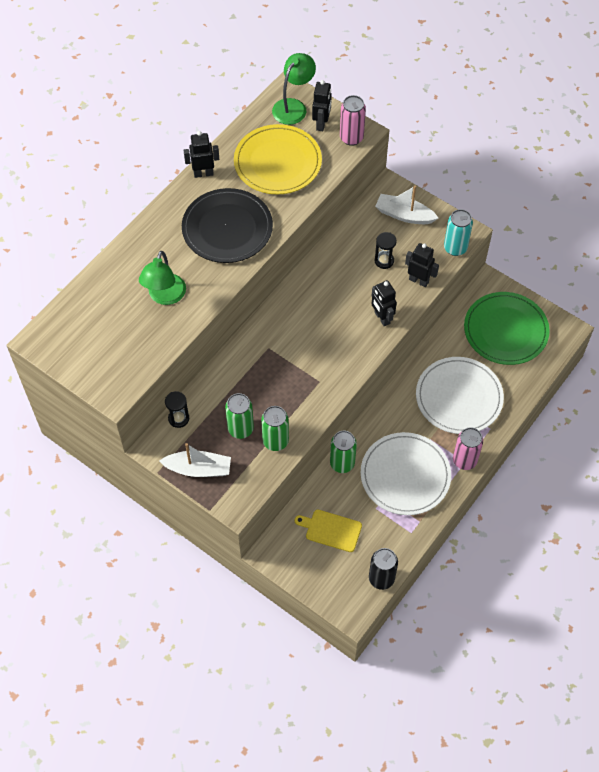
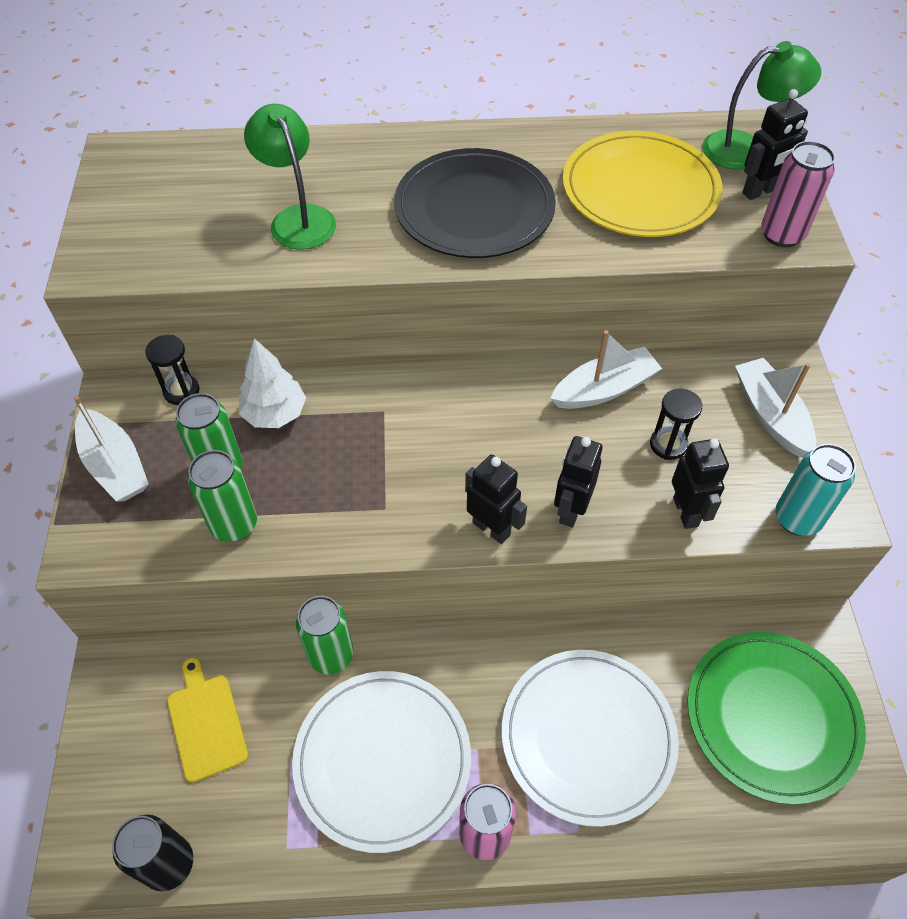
camera: 50 degrees right, 5 degrees down
green lamp [139,251,186,305] -> green lamp turned 90 degrees clockwise [244,104,336,250]
black robot [183,131,219,178] -> black robot moved to [465,455,527,544]
none -> white tree [239,338,306,428]
none -> white boat [550,330,662,409]

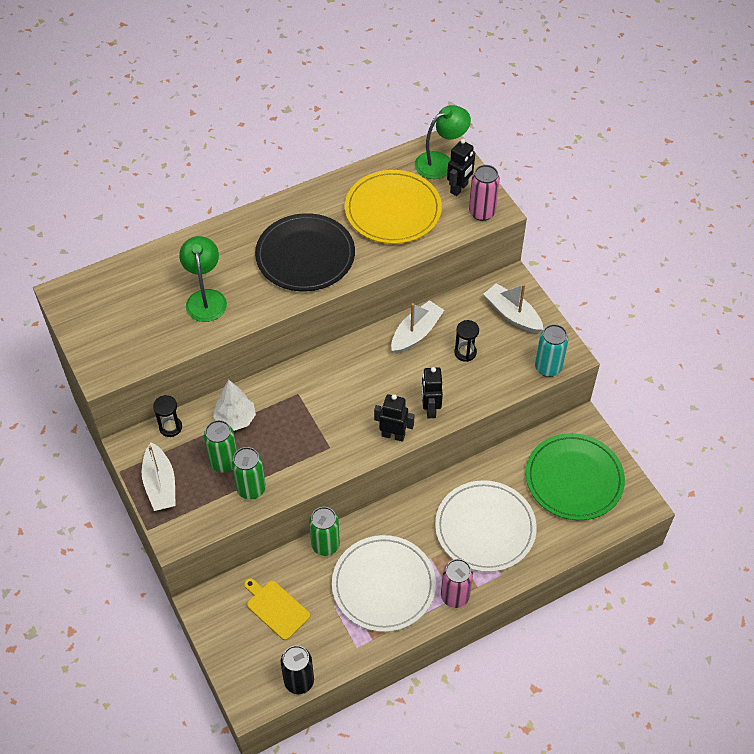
camera: 25 degrees left, 0 degrees up
white boat [74,396,149,501] -> white boat turned 45 degrees clockwise [142,442,176,511]
green lamp [244,104,336,250] -> green lamp turned 45 degrees clockwise [179,236,227,322]
black robot [672,439,729,529] -> none

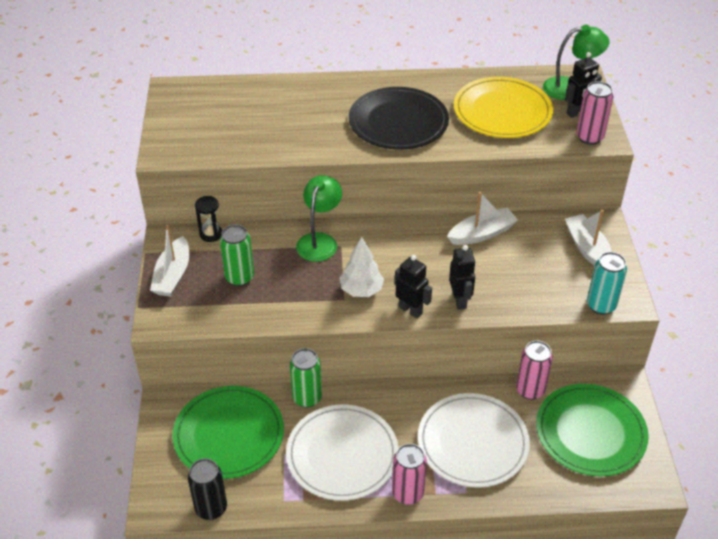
camera: 25 degrees right, 10 degrees down
green lamp [179,236,227,322] -> green lamp moved to [296,175,342,262]
white tree [213,380,256,431] -> white tree moved to [340,237,384,297]
green can [232,447,266,500] -> none
yellow cutting board [244,578,310,640] -> green plate [172,386,284,479]
black robot [421,367,443,418] -> black robot turned 150 degrees clockwise [449,245,476,310]
black hourglass [454,320,479,362] -> none
none -> pink can [516,341,553,400]

